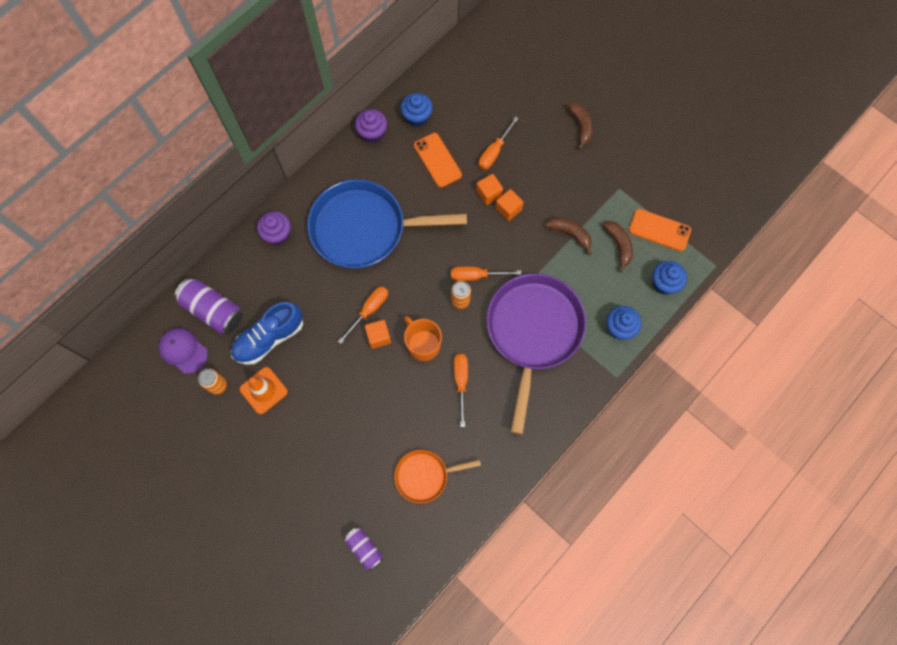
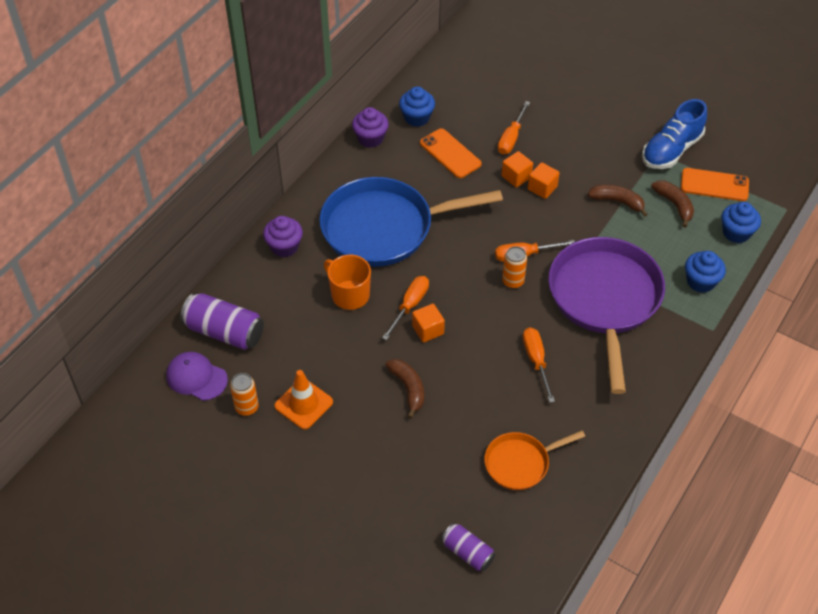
camera: 10 degrees left, 20 degrees down
blue shoe [231,302,303,365] -> blue shoe moved to [642,99,707,169]
orange mug [404,316,442,361] -> orange mug moved to [324,255,371,310]
brown banana [567,102,593,150] -> brown banana moved to [385,359,424,418]

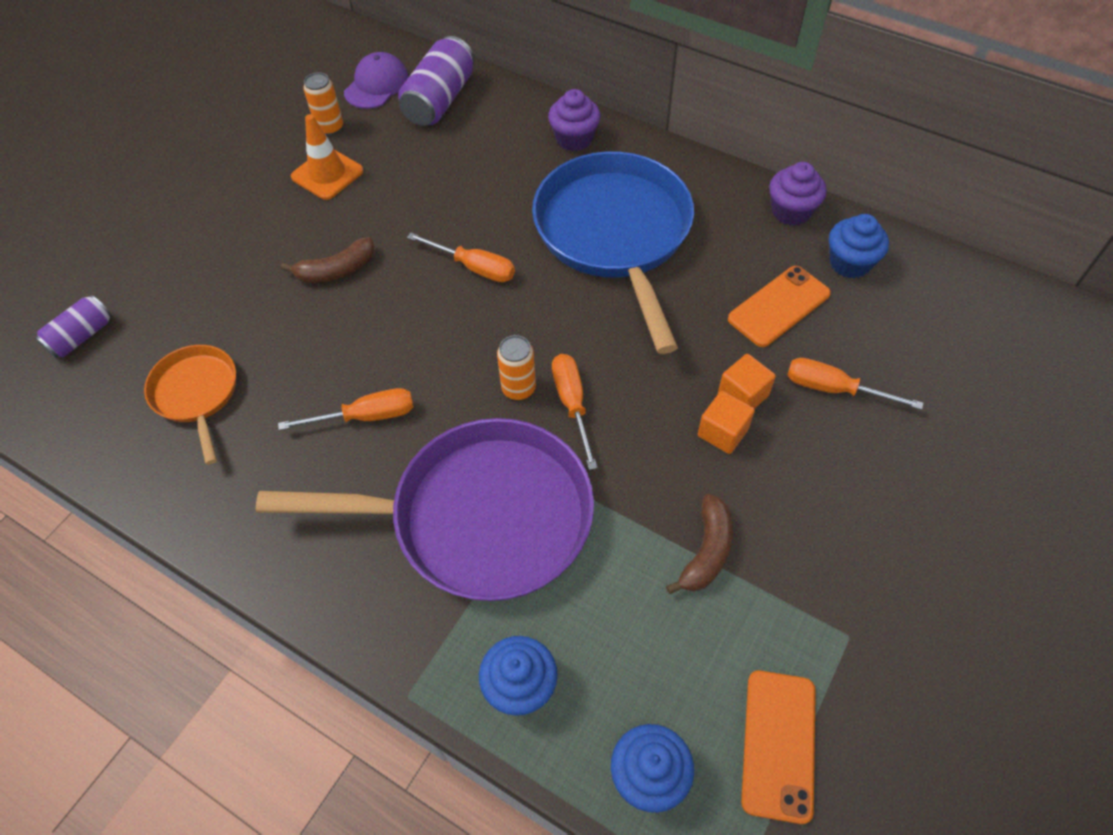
camera: 90 degrees right, 5 degrees up
orange mug [324,255,371,310] -> none
orange cube [412,304,445,343] -> none
blue shoe [642,99,707,169] -> none
brown banana [651,180,694,228] -> none

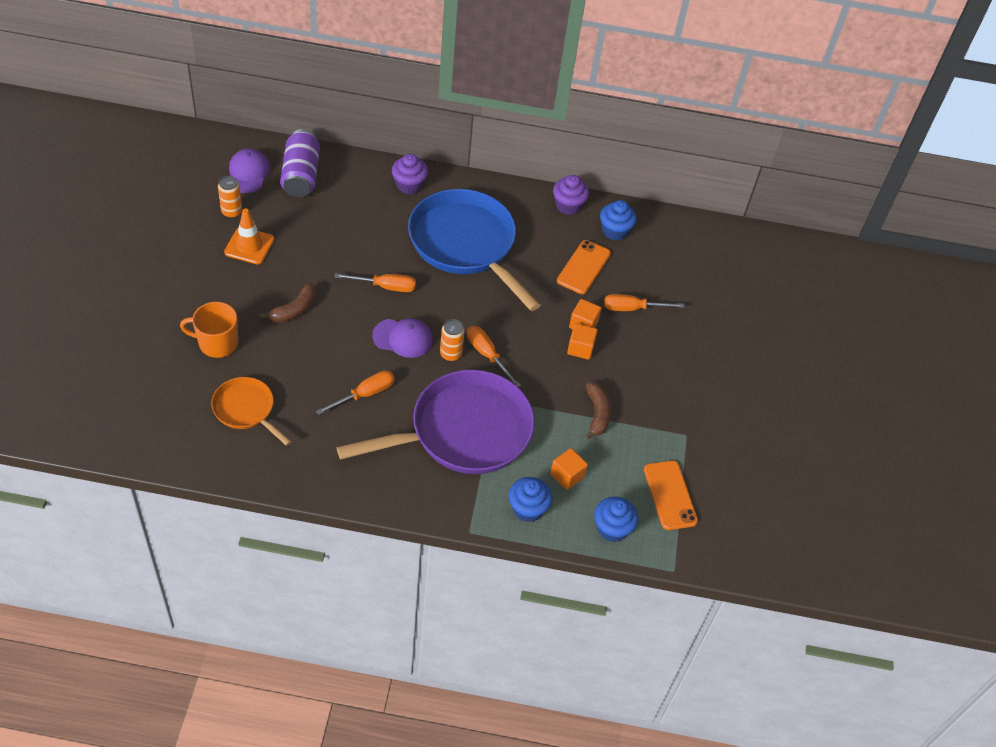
camera: 30 degrees left, 5 degrees down
purple can [35,295,112,358] -> none
none -> orange mug [180,302,238,358]
none -> purple cap [372,318,433,358]
none -> orange cube [550,448,588,490]

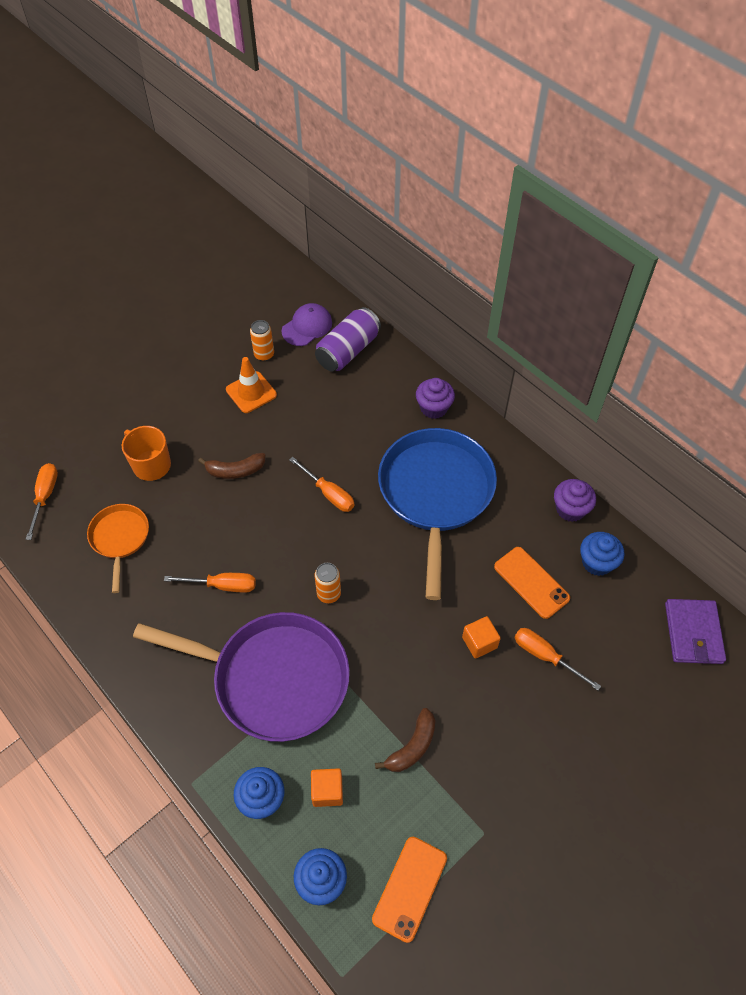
camera: 45 degrees right, 5 degrees up
purple cap [372,318,433,358] -> none
orange screwdriver [467,326,521,387] -> orange screwdriver moved to [26,463,58,540]
orange phone [557,240,611,294] -> orange phone turned 75 degrees clockwise [494,547,570,619]
orange cube [567,323,598,360] -> none
none -> purple wallet [665,599,726,664]

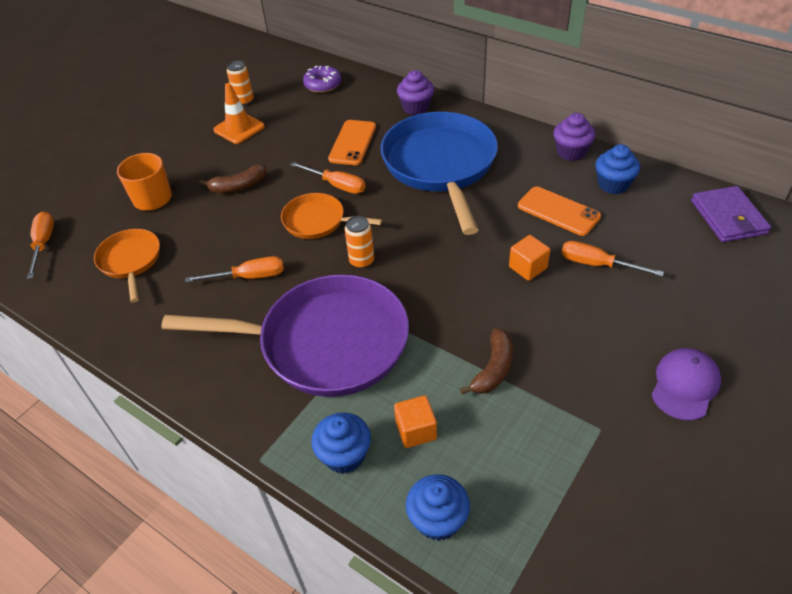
camera: 10 degrees left, 10 degrees down
purple cap [281,303,332,346] -> purple cap moved to [652,348,721,420]
purple can [315,307,381,372] -> purple donut [303,66,341,93]
orange phone [372,837,447,943] -> orange phone moved to [328,120,376,165]
none -> orange pan [281,193,382,239]

